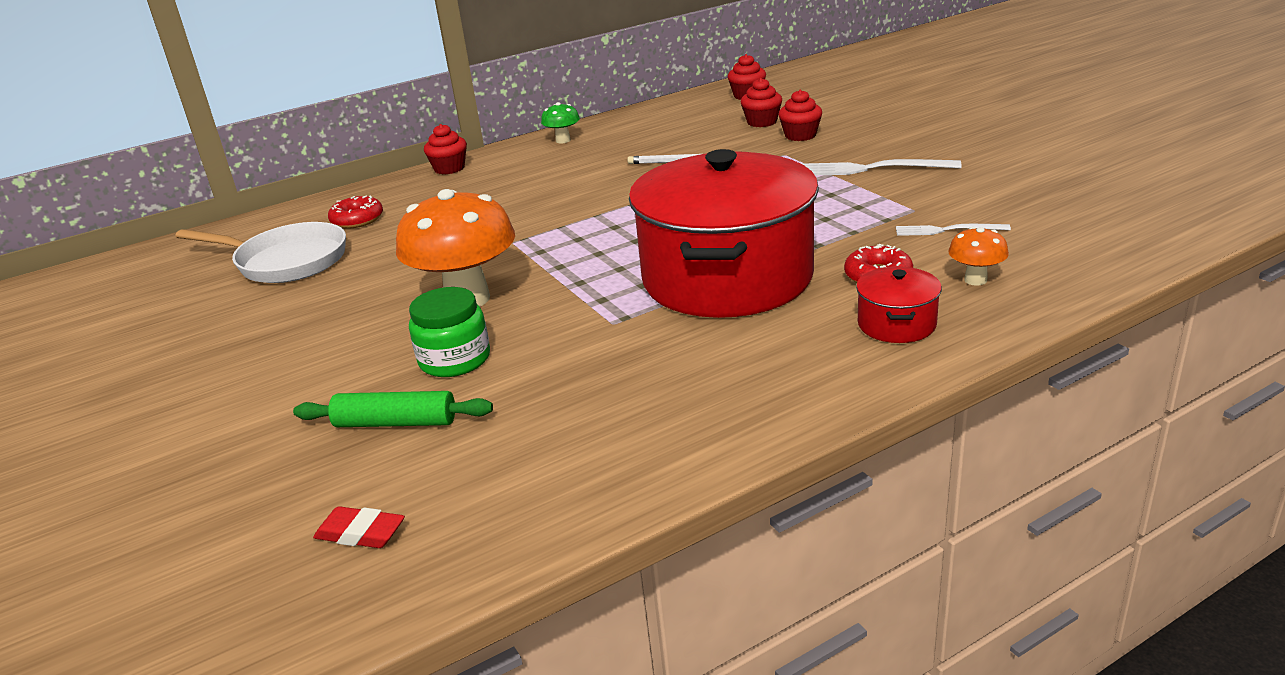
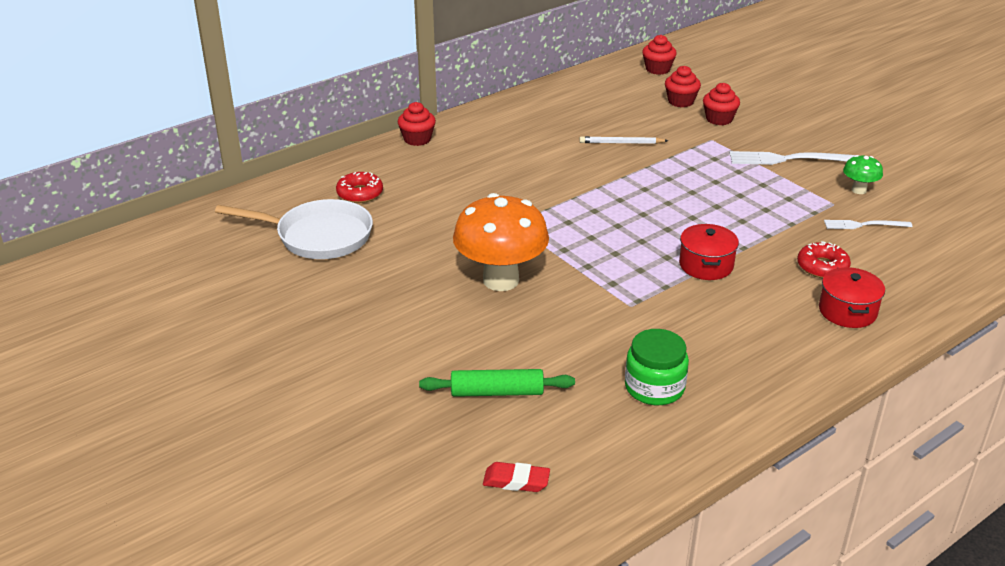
camera: 10 degrees left, 5 degrees up
green jar [409,287,490,377] -> green jar moved to [625,329,689,405]
green mushroom [541,102,580,143] -> green mushroom moved to [843,155,883,194]
red pot [629,149,819,318] -> red pot [679,224,739,280], size x0.40
orange mushroom [948,227,1009,286] -> none

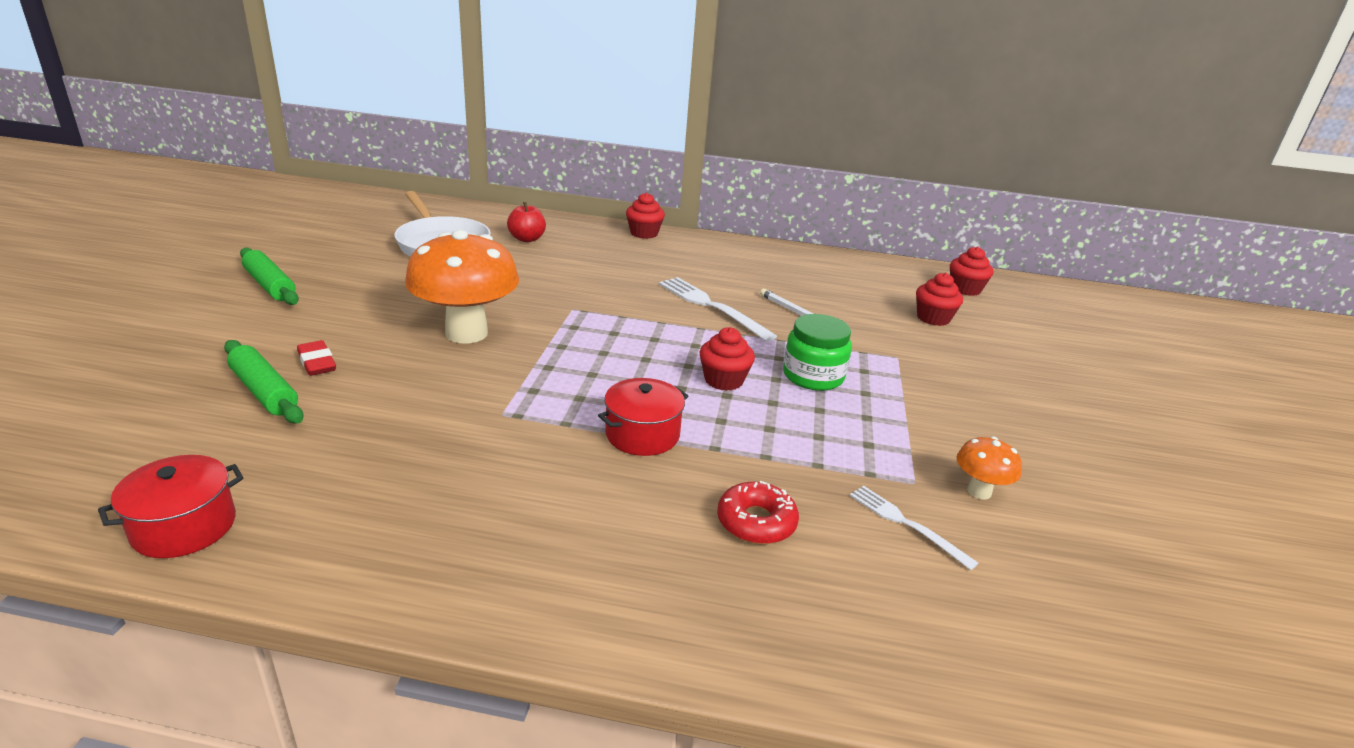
camera: 45 degrees right, 5 degrees down
red donut [336,172,383,203] -> red apple [507,202,546,242]
red eraser [483,462,550,492] -> red eraser moved to [297,340,336,376]
green jar [625,329,689,405] -> green jar moved to [783,314,852,391]
red cupcake [703,83,740,125] -> red cupcake moved to [699,327,755,391]
white fork [729,151,860,165] -> white fork moved to [659,277,777,342]
red pot [819,267,885,328] -> red pot moved to [98,455,244,558]
green mushroom [843,155,883,194] -> orange mushroom [956,436,1022,500]
none -> green rolling pin [240,248,299,305]

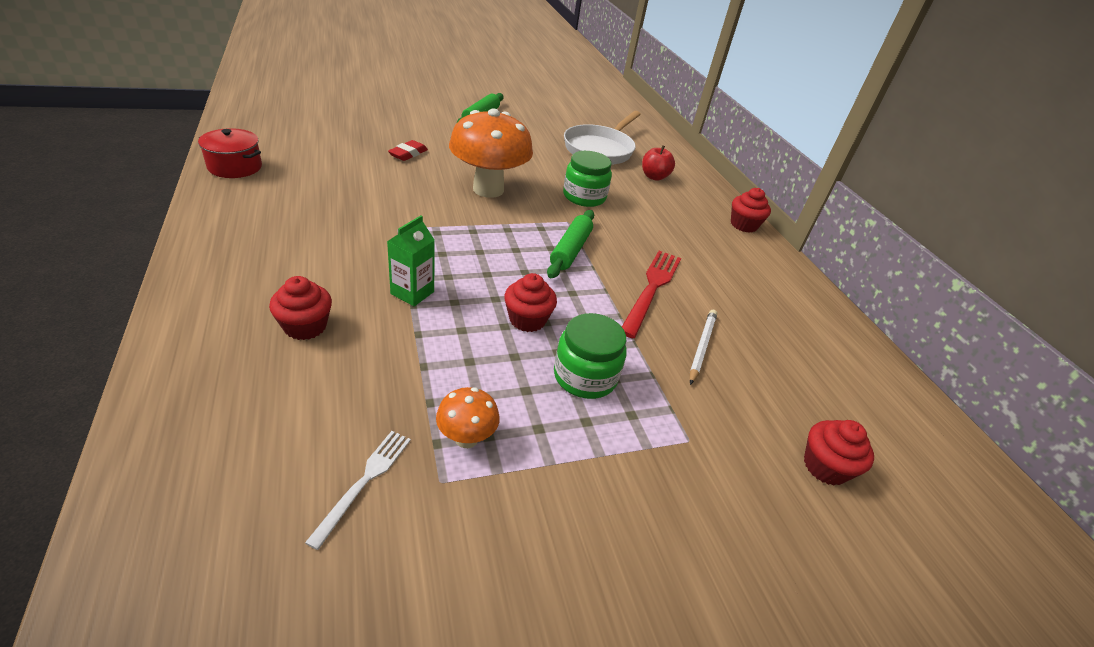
camera: 60 degrees right, 10 degrees up
green rolling pin [224,340,304,424] -> green rolling pin moved to [547,210,594,278]
red pot [598,378,688,456] -> green carton [387,215,435,306]
white fork [659,277,777,342] -> red fork [622,251,681,338]
red donut [717,481,799,544] -> none
red cupcake [950,247,994,296] -> red cupcake moved to [269,276,332,340]
orange mushroom [956,436,1022,500] -> orange mushroom moved to [436,387,500,448]
none -> green jar [563,151,612,207]

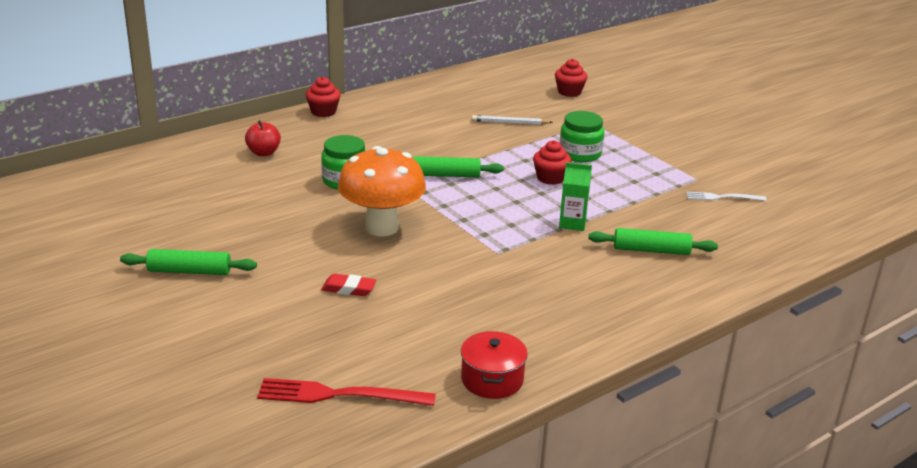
camera: 105 degrees left, 10 degrees down
red cupcake [269,276,332,340] -> green rolling pin [588,228,718,255]
orange mushroom [436,387,500,448] -> none
white pan [564,111,641,165] -> none
red fork [622,251,681,338] -> red fork moved to [257,378,436,406]

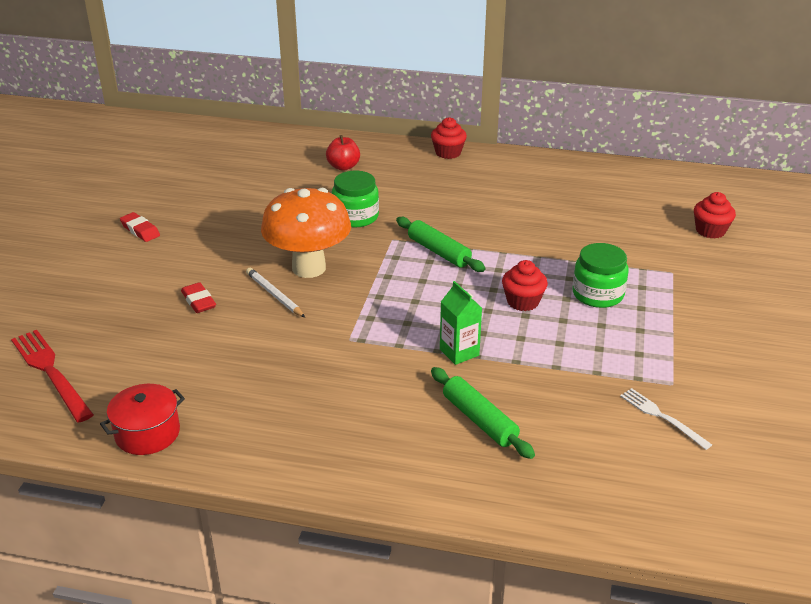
camera: 50 degrees right, 5 degrees up
green rolling pin [120,249,257,275] -> red eraser [120,212,160,242]
white pencil [472,115,553,125] -> white pencil moved to [246,268,305,318]

